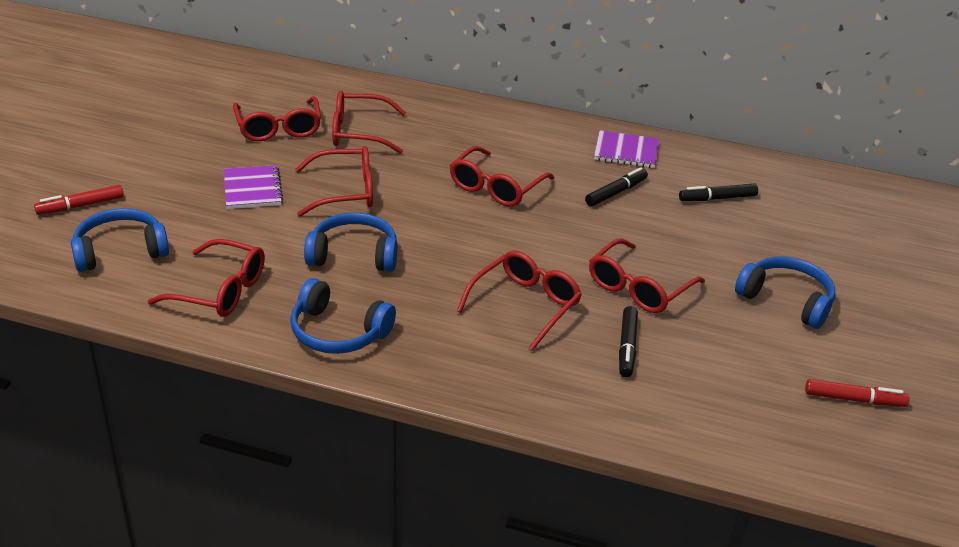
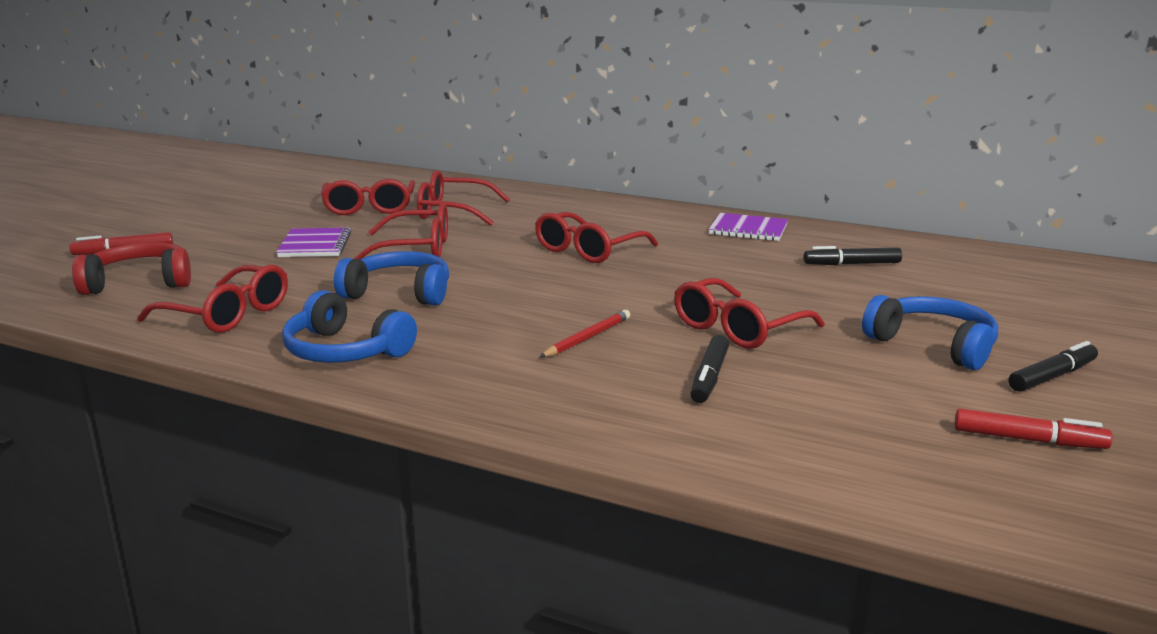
camera: 10 degrees right, 15 degrees down
blue headphones [71,208,169,272] -> red headphones [72,242,191,295]
red glasses [457,251,582,351] -> red pencil [540,310,630,357]
black marker [585,167,648,206] -> black marker moved to [1008,341,1098,392]

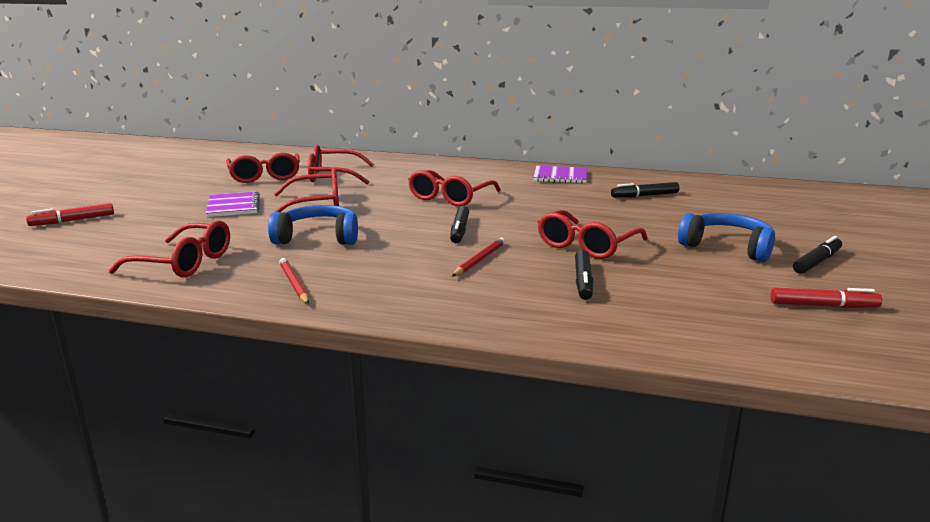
camera: 10 degrees left, 0 degrees up
red headphones [72,242,191,295] -> none
blue headphones [282,290,417,363] -> red pencil [279,258,309,304]
none -> black marker [450,206,469,243]

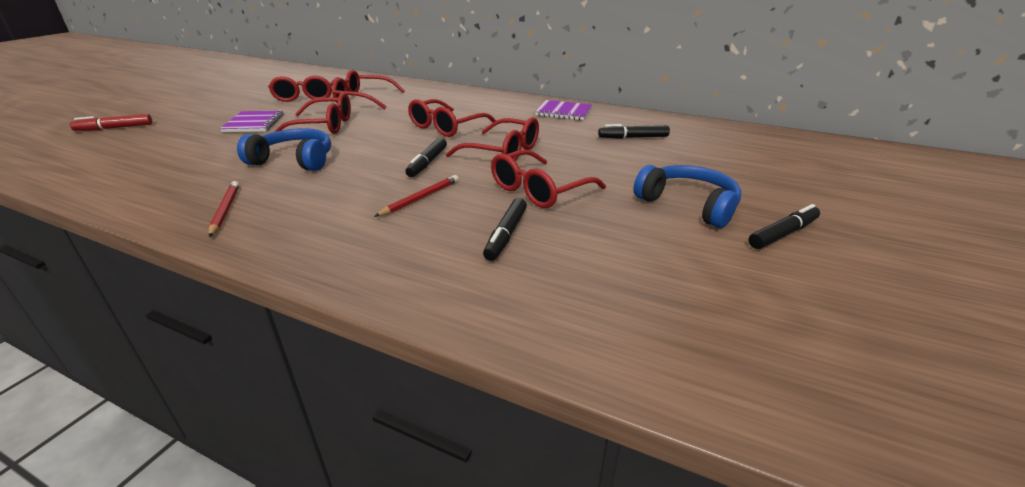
camera: 10 degrees right, 10 degrees up
red glasses [108,220,230,277] -> red glasses moved to [446,117,539,161]
red marker [770,288,882,308] -> none

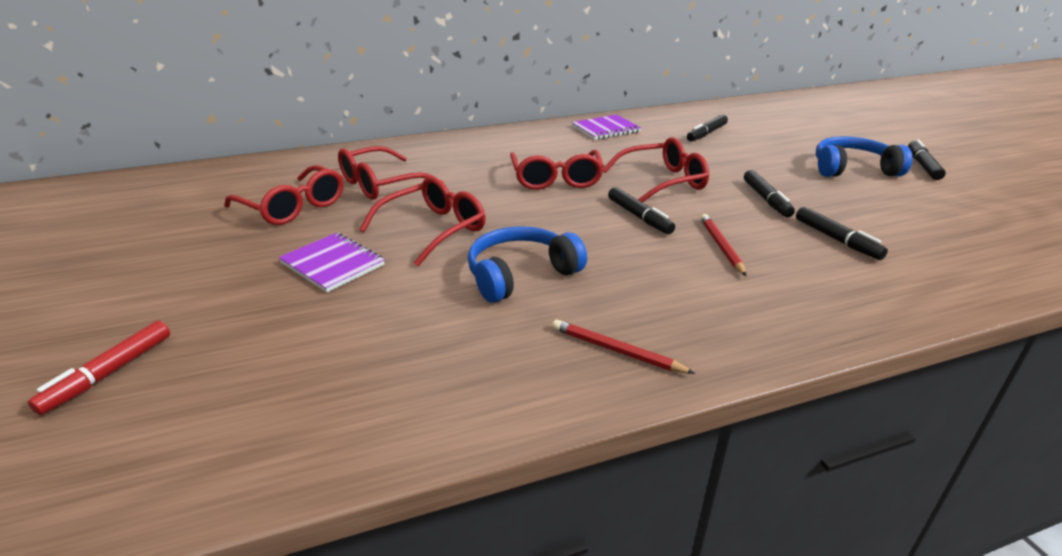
camera: 45 degrees left, 0 degrees up
red glasses [491,150,606,208] -> black marker [744,170,795,217]

